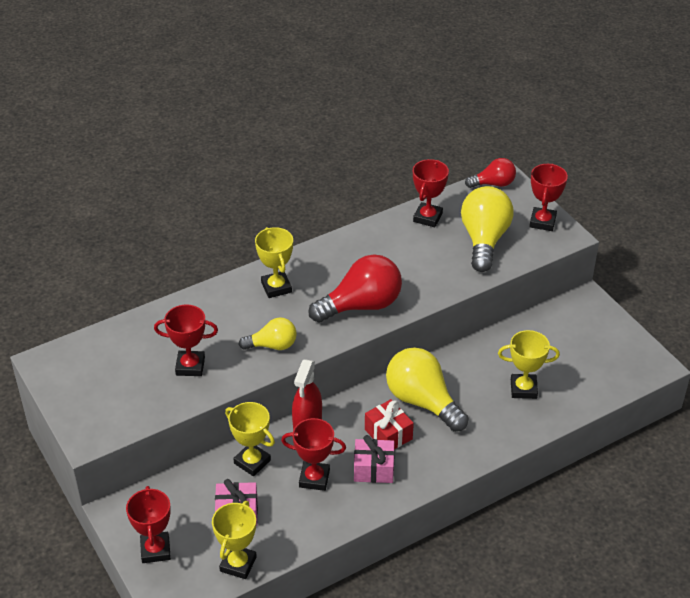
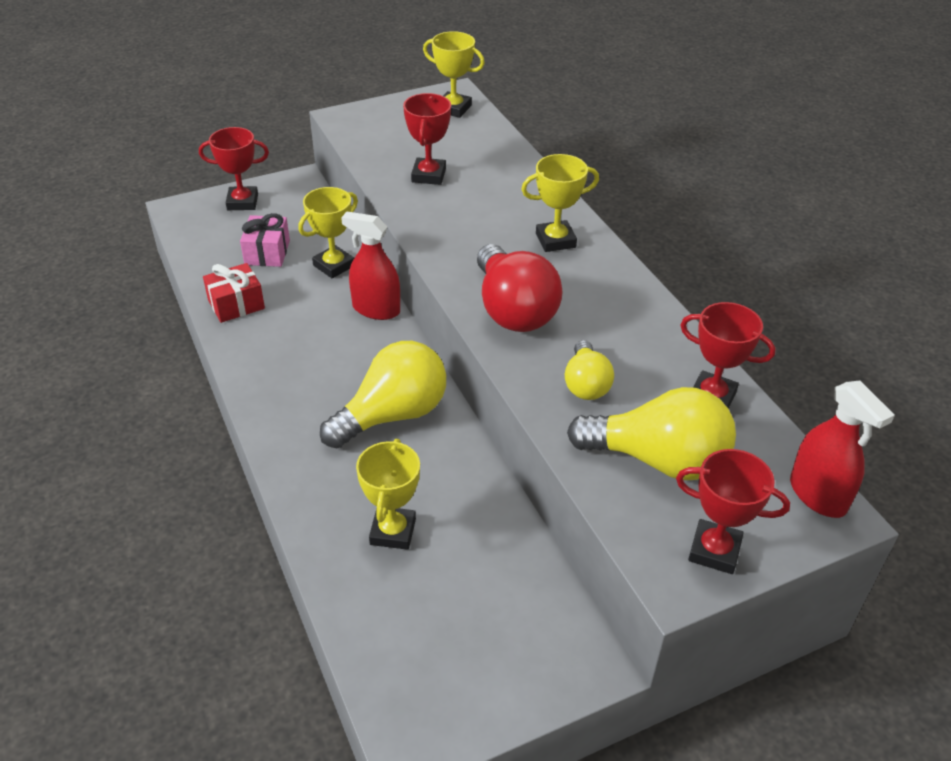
camera: 95 degrees right, 0 degrees up
yellow trophy [212,501,257,579] -> yellow trophy moved to [423,31,485,118]
yellow light bulb [239,318,297,350] -> yellow light bulb moved to [565,340,614,400]
red trophy [281,418,346,491] -> none
pink gift [354,435,395,483] -> none
red gift [365,399,414,449] -> red gift moved to [203,263,265,323]
red light bulb [465,158,516,188] -> red spray bottle [790,381,895,518]

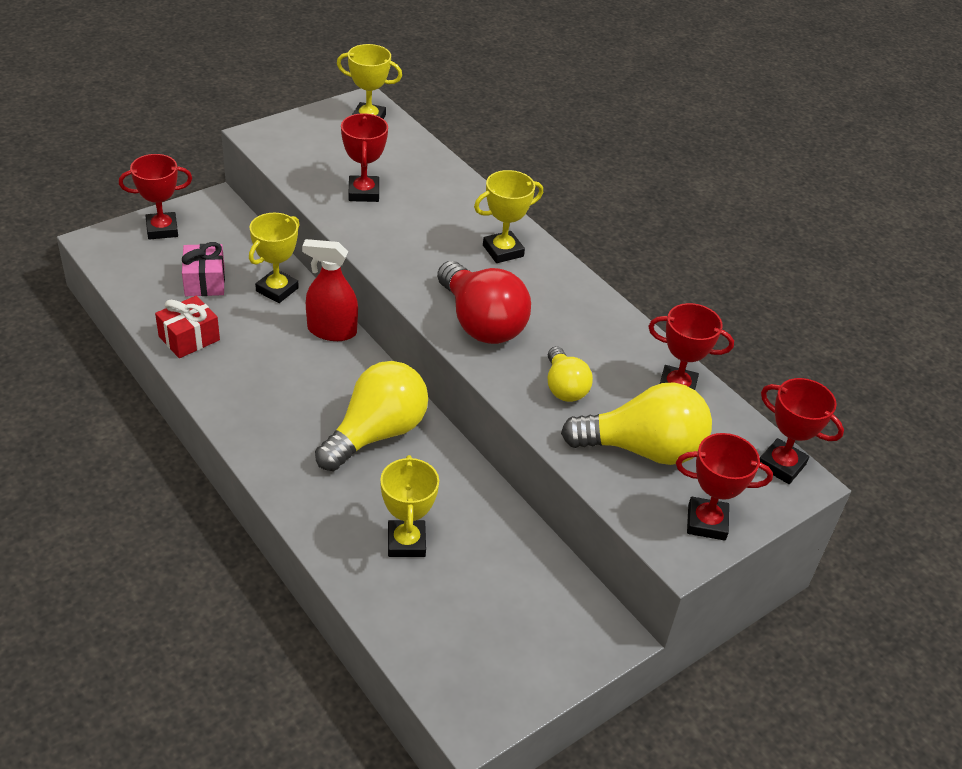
camera: 15 degrees left, 0 degrees up
red spray bottle [790,381,895,518] -> red trophy [760,378,844,484]

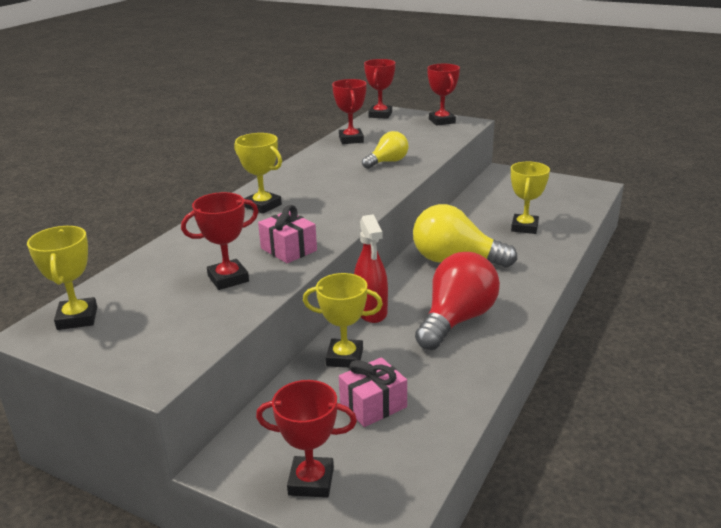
camera: 110 degrees left, 15 degrees down
red trophy [119,154,192,240] -> red trophy turned 45 degrees counterclockwise [256,380,357,498]
red gift [155,296,220,358] -> none
yellow trophy [380,455,439,557] -> yellow trophy turned 45 degrees counterclockwise [511,161,550,234]
red light bulb [437,261,531,344] -> red light bulb moved to [415,252,500,350]
yellow light bulb [561,382,712,465] -> none
none -> pink gift [258,205,317,263]

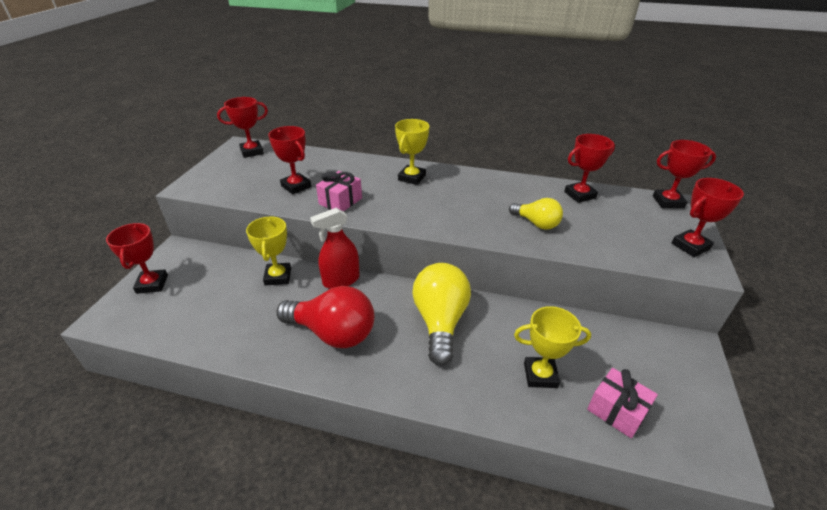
camera: 75 degrees right, 10 degrees up
yellow trophy [27,226,97,330] -> red trophy [217,97,268,158]
pink gift [339,357,407,427] -> pink gift moved to [587,368,658,438]

